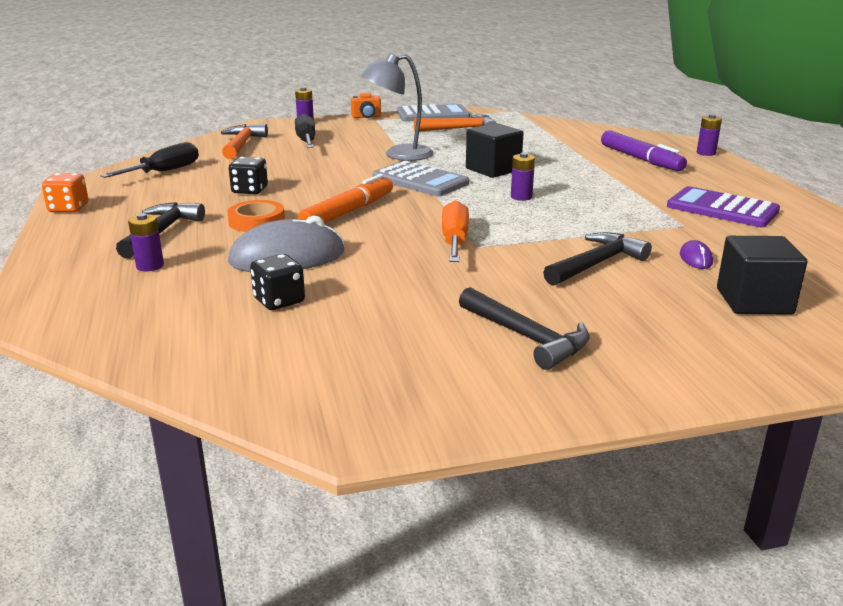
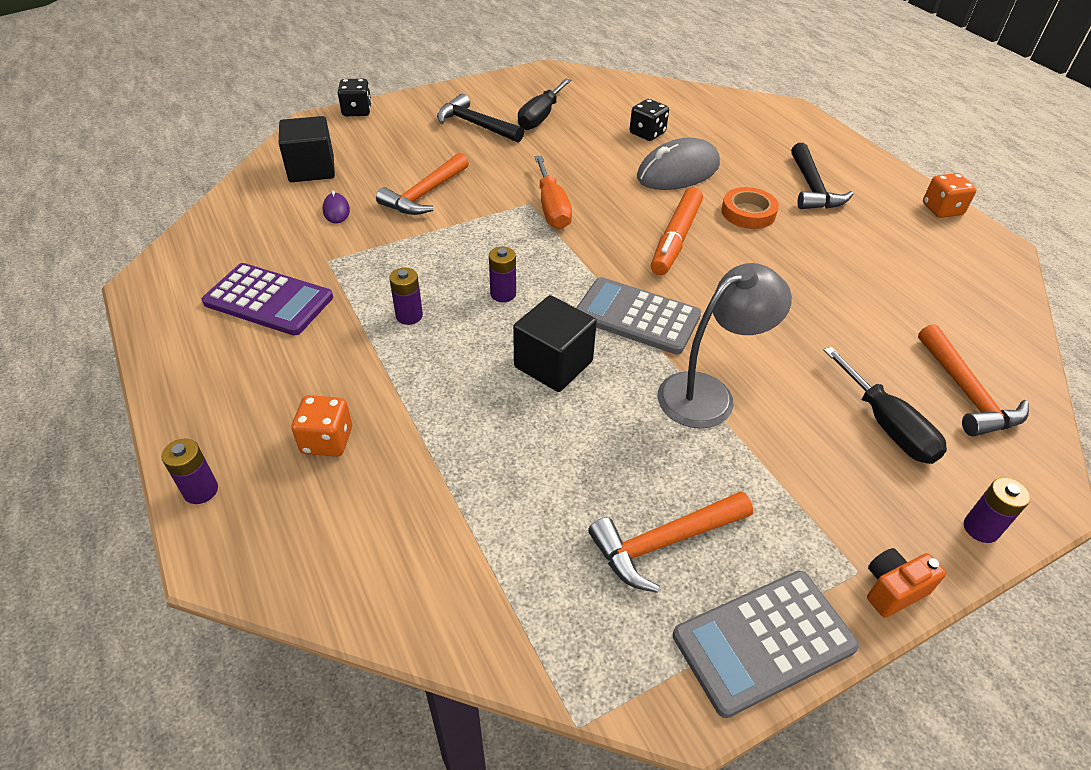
camera: 165 degrees right, 20 degrees up
black screwdriver [100,142,199,178] -> black screwdriver moved to [518,78,571,130]
purple battery [128,213,164,271] -> purple battery moved to [389,268,423,325]
black dice [229,157,268,194] -> black dice moved to [337,79,372,116]
black hammer [543,232,652,286] -> orange hammer [376,153,469,215]
purple marker [601,130,687,171] -> orange dice [291,395,352,457]

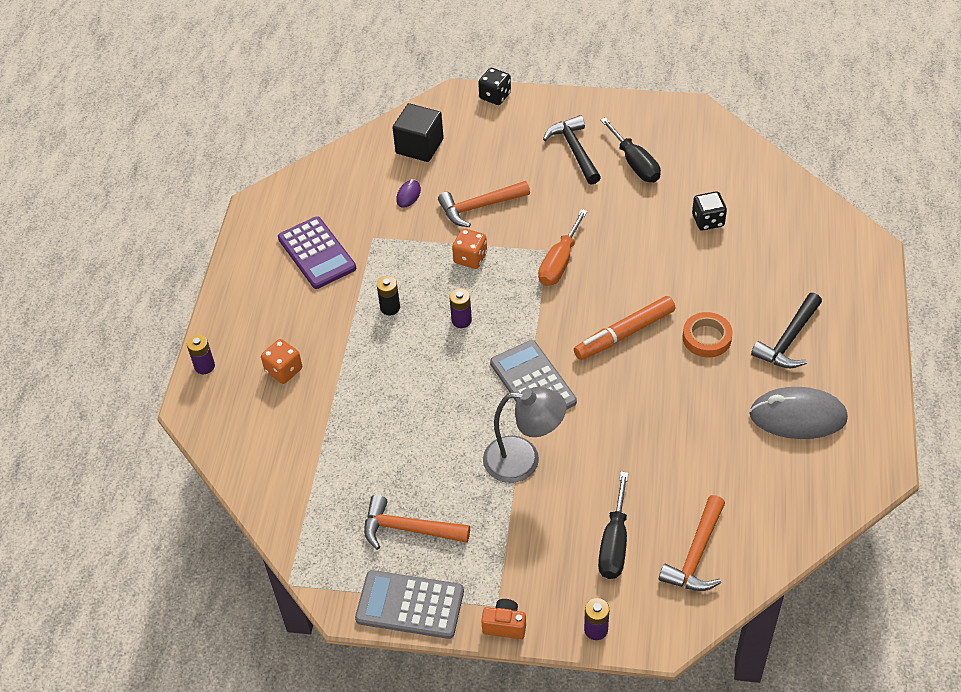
camera: 40 degrees right, 5 degrees up
purple battery [389,268,423,325] -> black battery [377,276,400,315]
black cube [513,295,597,392] -> none
black screwdriver [518,78,571,130] -> black screwdriver turned 90 degrees counterclockwise [600,117,661,182]
grey mouse [637,137,720,190] -> grey mouse moved to [749,387,848,439]
orange dice [923,173,977,218] -> orange dice moved to [452,228,487,269]

